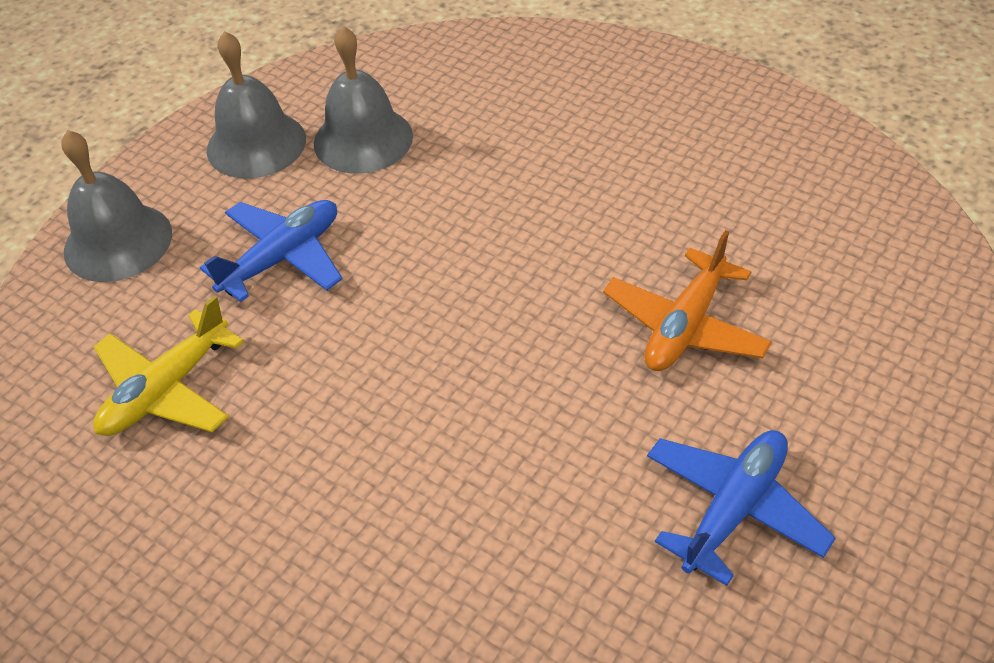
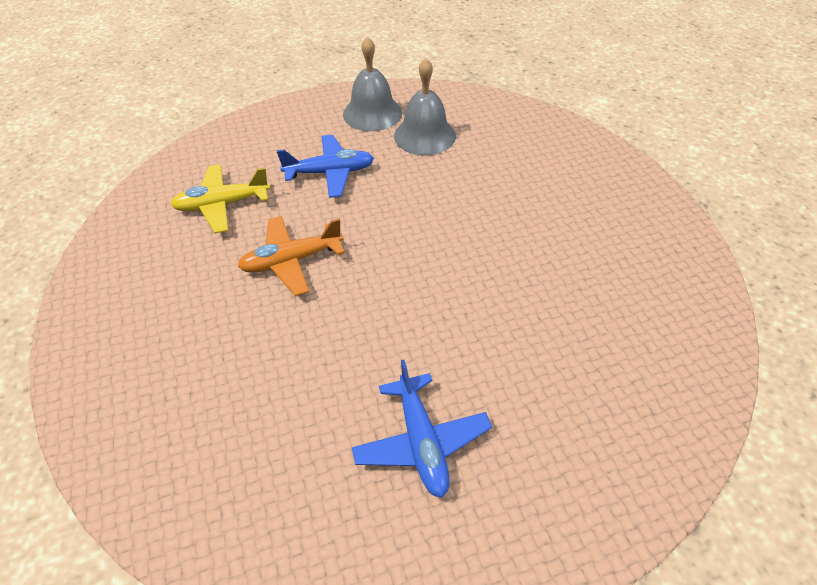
camera: 35 degrees right, 0 degrees up
grey bell [61,130,172,282] -> none
orange plane [603,230,772,371] -> orange plane moved to [238,216,345,296]
blue plane [647,430,836,586] -> blue plane turned 90 degrees clockwise [352,360,492,498]

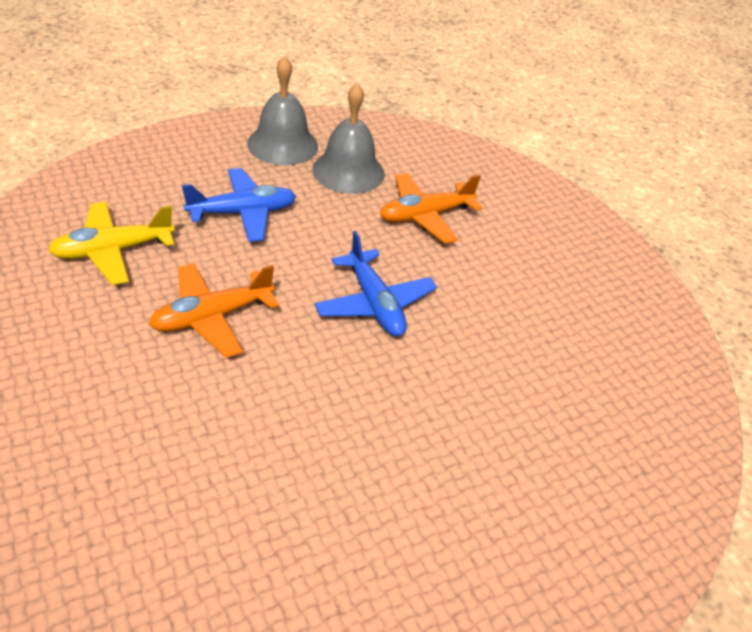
camera: 15 degrees left, 5 degrees down
blue plane [352,360,492,498] -> blue plane moved to [314,231,437,336]
none -> orange plane [380,173,482,244]

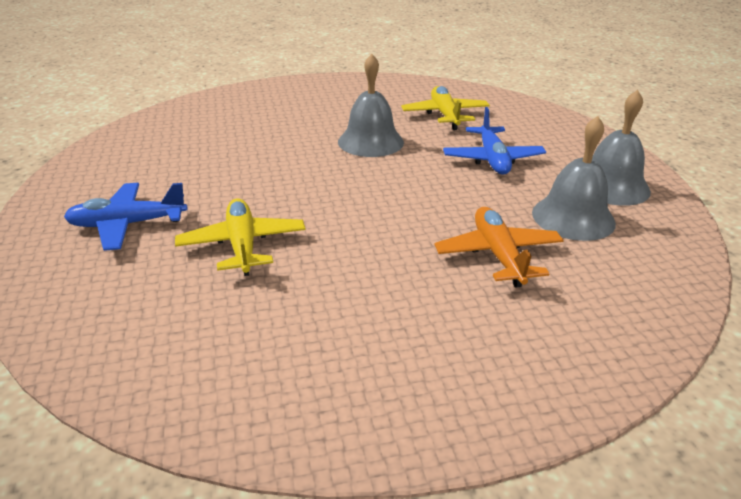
camera: 110 degrees right, 10 degrees down
orange plane [149,263,279,358] -> grey bell [338,54,404,157]
blue plane [314,231,437,336] -> blue plane moved to [64,183,188,251]
none -> yellow plane [175,198,306,276]

